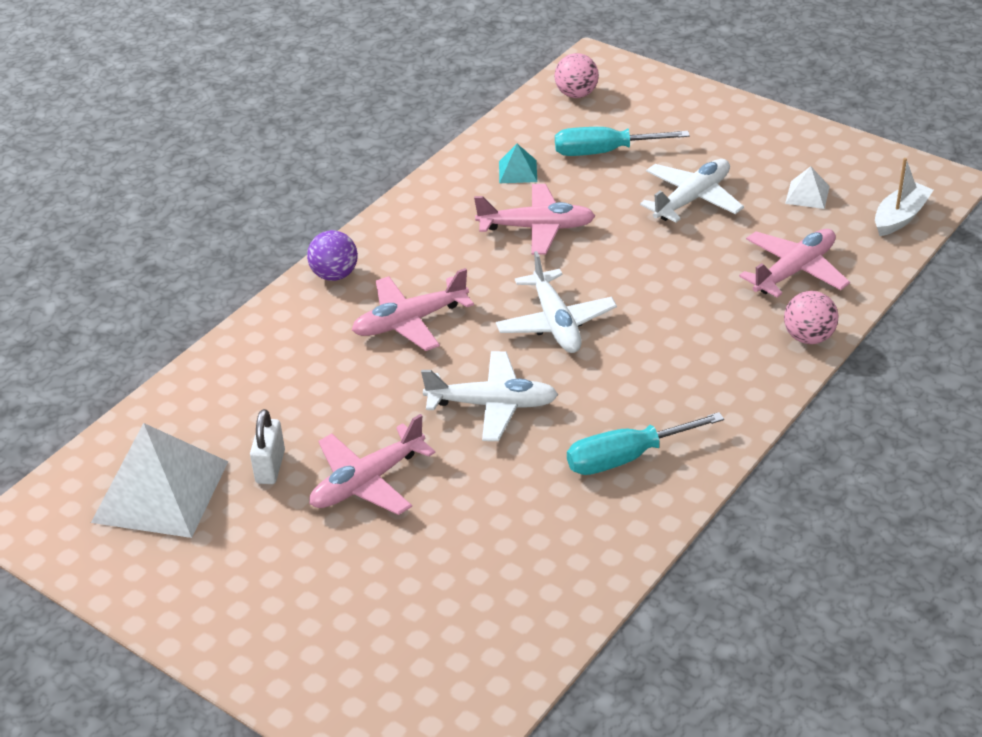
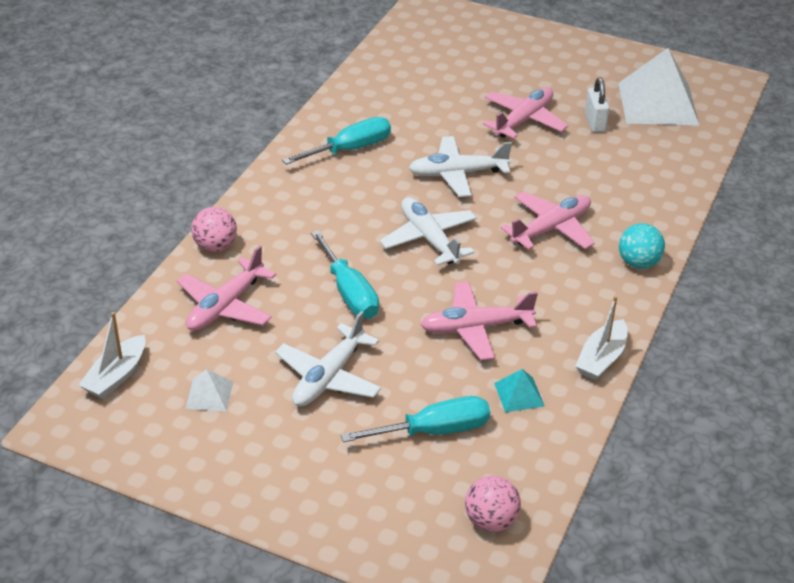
camera: 165 degrees right, 0 degrees up
purple ball [307,230,358,281] -> turquoise ball [619,223,665,269]
none -> turquoise screwdriver [311,230,379,319]
none -> white boat [575,296,628,381]

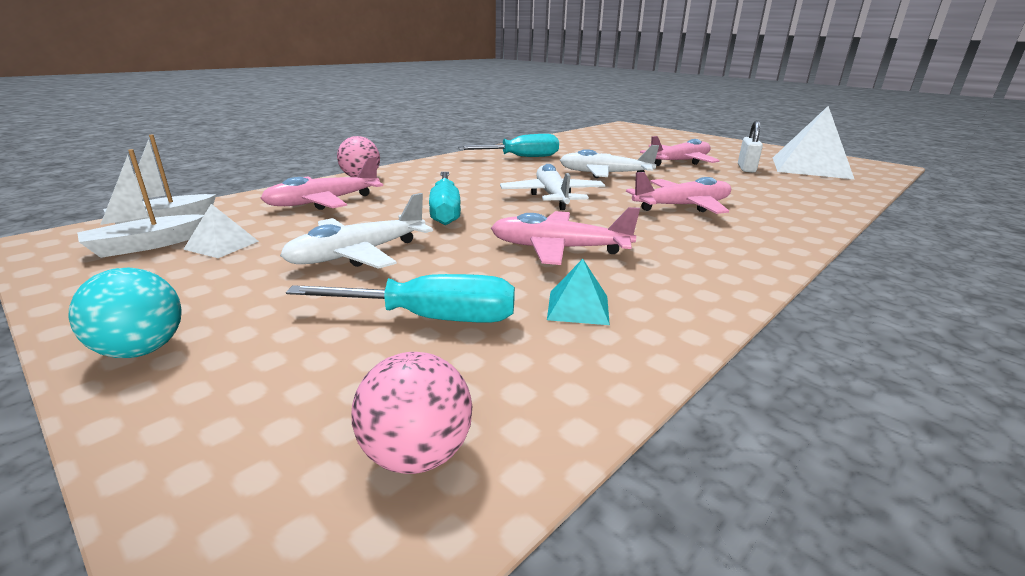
camera: 20 degrees right, 15 degrees down
white boat [575,296,628,381] -> white boat moved to [77,149,204,258]
turquoise ball [619,223,665,269] -> turquoise ball moved to [68,268,182,358]

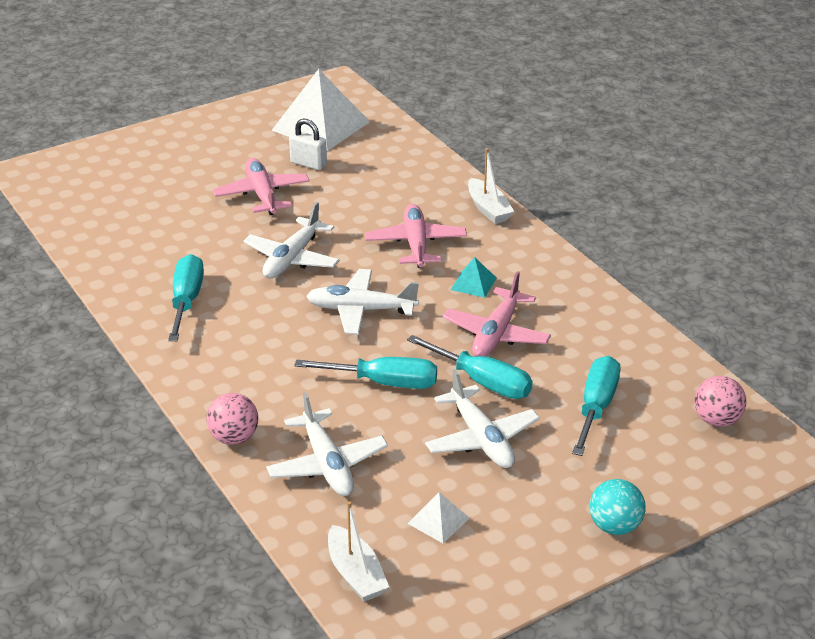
camera: 75 degrees left, 10 degrees up
white boat [77,149,204,258] -> white boat moved to [468,148,514,224]
pink plane [260,156,383,210] -> white plane [266,392,388,496]
turquoise pyramid [547,259,610,325] -> turquoise pyramid moved to [451,257,497,298]
none -> turquoise screwdriver [407,335,533,399]

